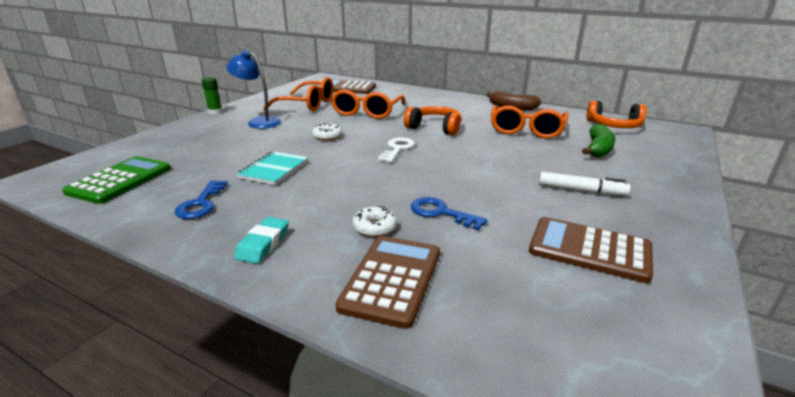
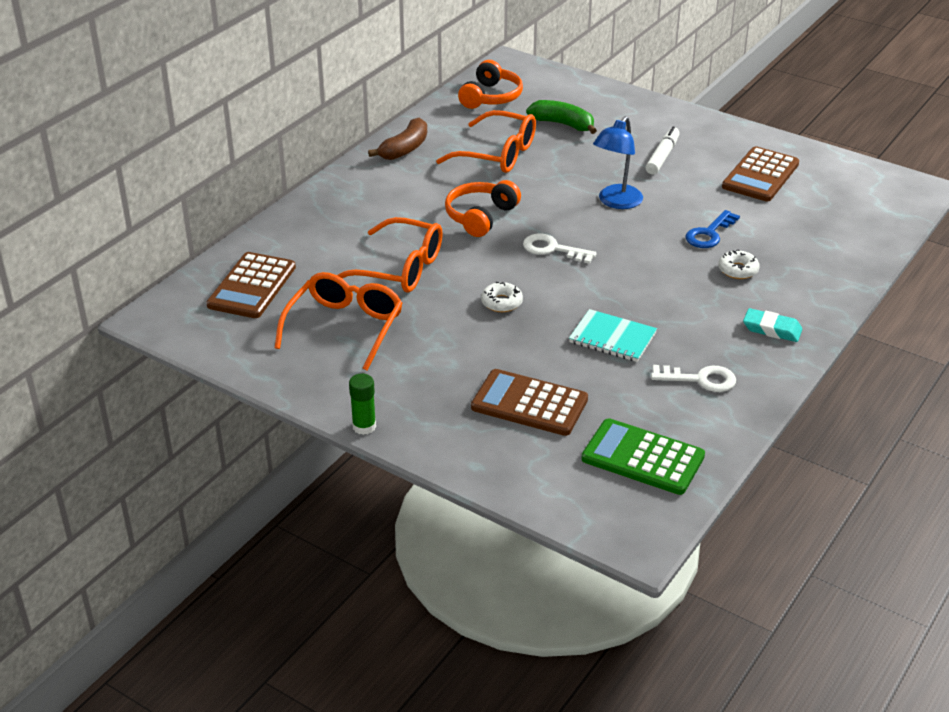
camera: 85 degrees left, 10 degrees up
blue key [175,180,228,219] -> white key [651,365,736,392]
blue lamp [226,50,281,129] -> blue lamp moved to [593,116,643,209]
brown calculator [336,236,440,329] -> brown calculator moved to [471,369,588,436]

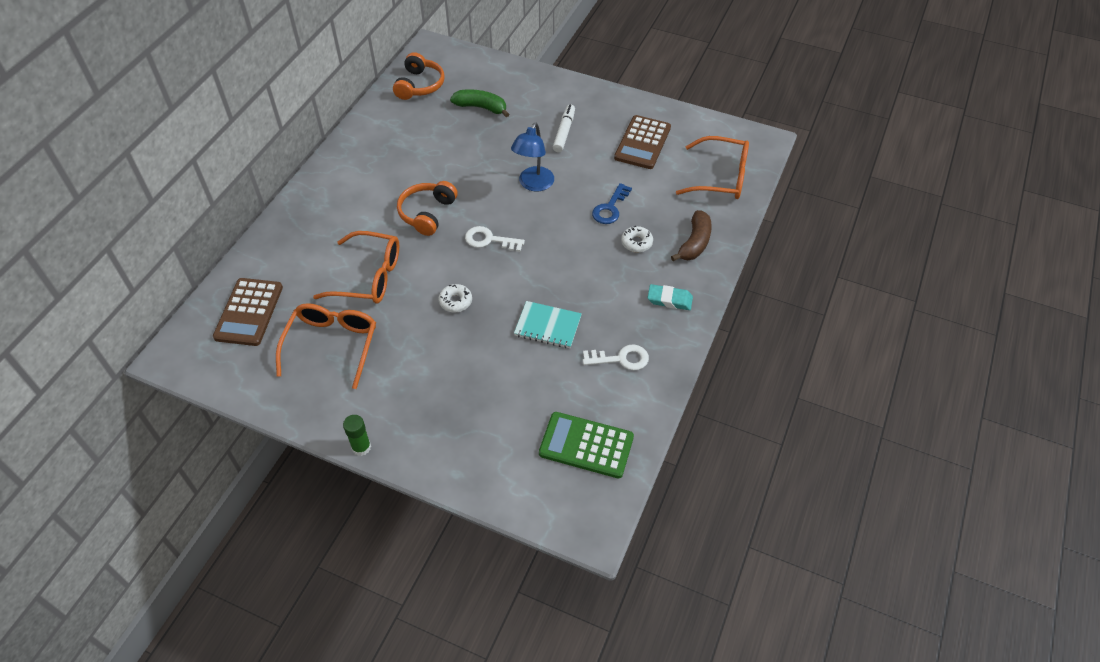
camera: 10 degrees left, 15 degrees up
brown banana [368,118,427,160] -> brown banana moved to [671,210,712,261]
orange glasses [436,110,536,173] -> orange glasses moved to [676,136,749,199]
brown calculator [471,369,588,436] -> none

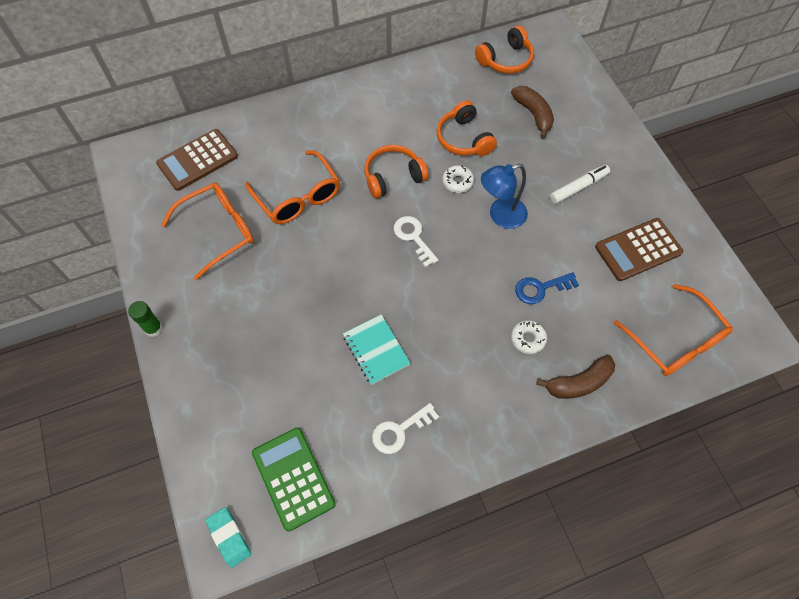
camera: 45 degrees right, 10 degrees up
white donut [439,284,472,313] -> white donut moved to [442,165,474,193]
green banana [450,89,509,117] -> brown banana [511,86,554,139]
white key [583,344,649,370] -> white key turned 105 degrees clockwise [372,403,439,454]
turquoise eraser [648,284,693,310] -> turquoise eraser moved to [205,507,251,568]
none -> orange headphones [436,100,497,156]

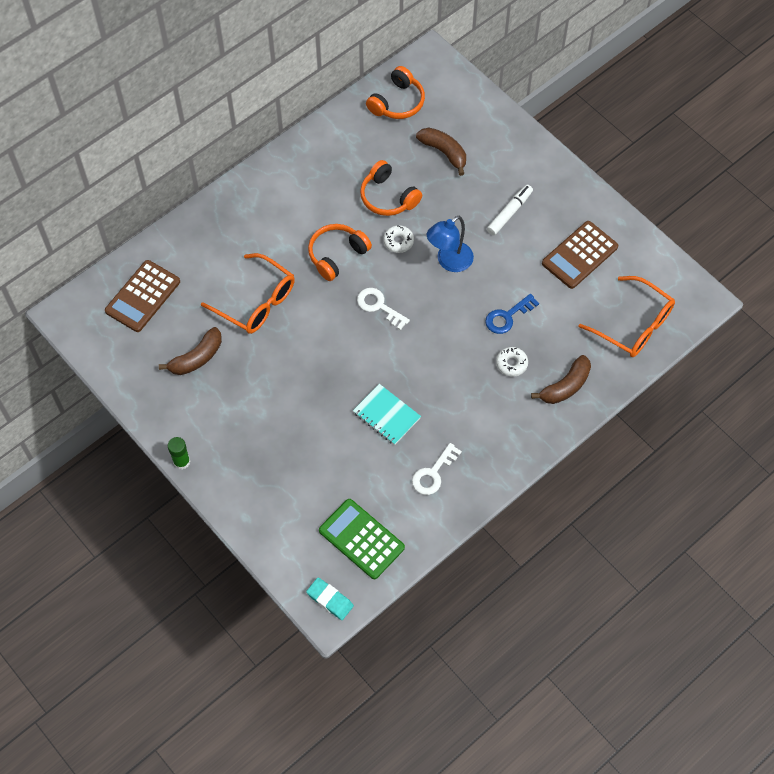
camera: 20 degrees left, 0 degrees up
orange glasses [161,183,254,280] -> brown banana [159,327,222,375]

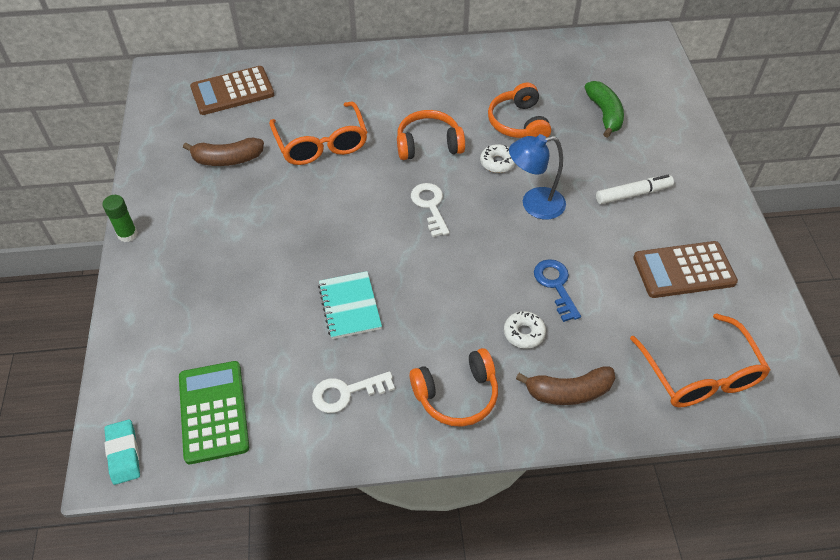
camera: 35 degrees right, 10 degrees down
orange headphones [366,66,425,119] -> orange headphones moved to [410,348,498,427]
brown banana [416,128,466,176] -> green banana [585,81,624,138]
blue key [485,294,539,334] -> blue key turned 75 degrees clockwise [534,259,581,322]

